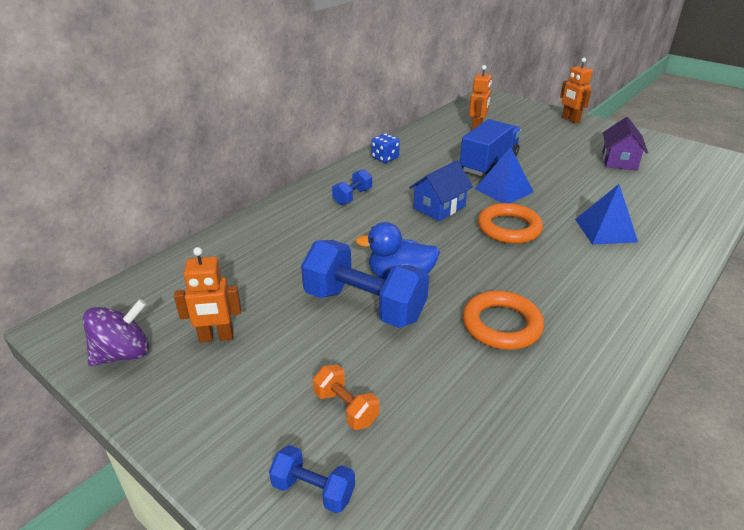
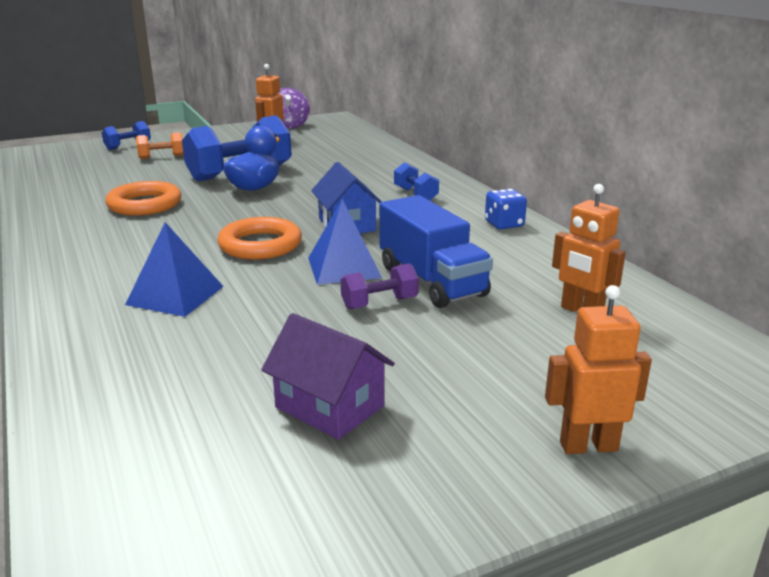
camera: 115 degrees right, 10 degrees down
none -> purple dumbbell [341,263,419,310]

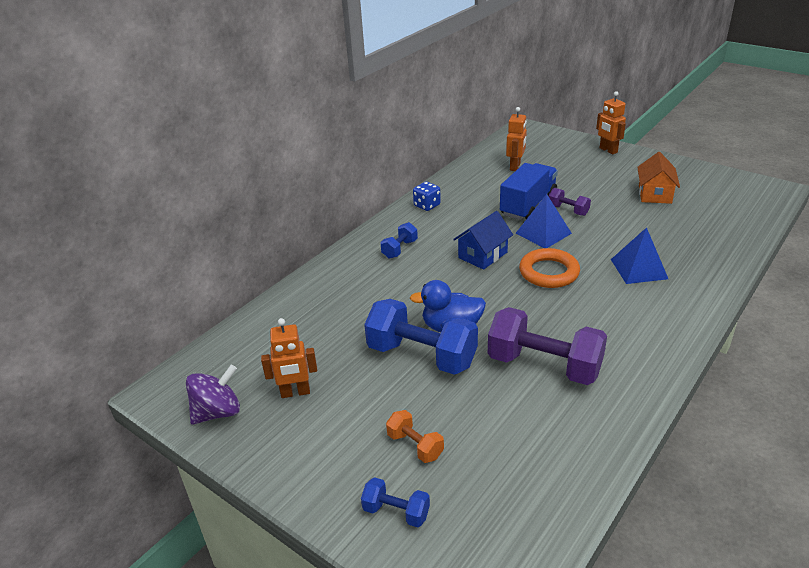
camera: 115 degrees left, 10 degrees up
orange ring [105,181,181,216] -> purple dumbbell [488,307,607,385]
purple house [261,313,395,440] -> orange house [637,152,680,204]

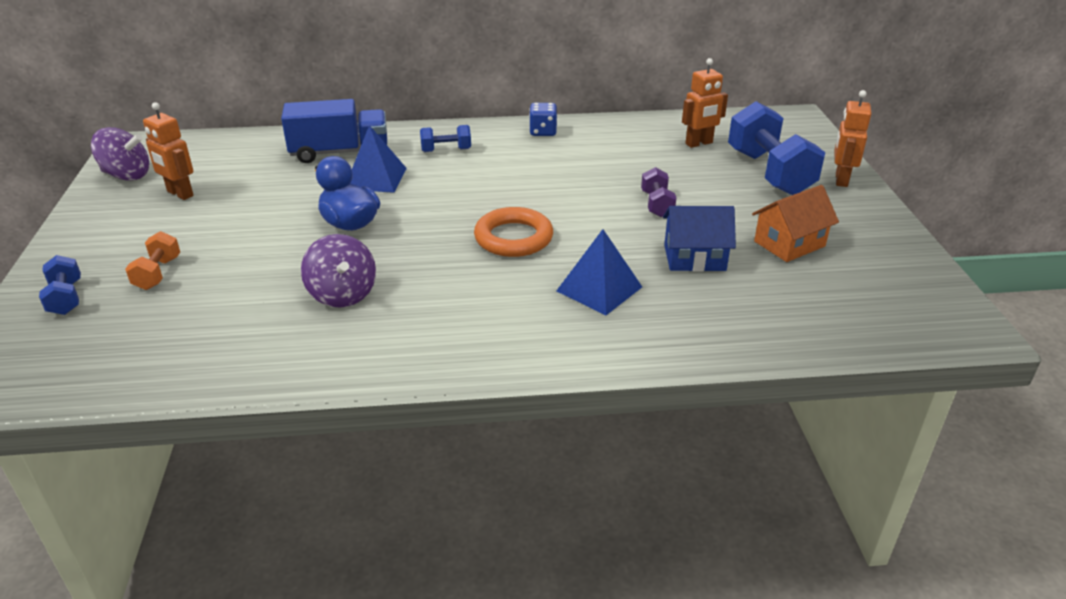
camera: 45 degrees right, 0 degrees up
blue dumbbell [364,299,478,375] -> blue dumbbell moved to [728,101,825,195]
blue house [453,211,513,270] -> blue house moved to [663,206,736,272]
purple dumbbell [488,307,607,385] -> purple spinning top [301,234,376,308]
blue truck [500,163,558,220] -> blue truck moved to [281,99,387,163]
blue pyramid [516,194,572,248] -> blue pyramid moved to [351,125,407,193]

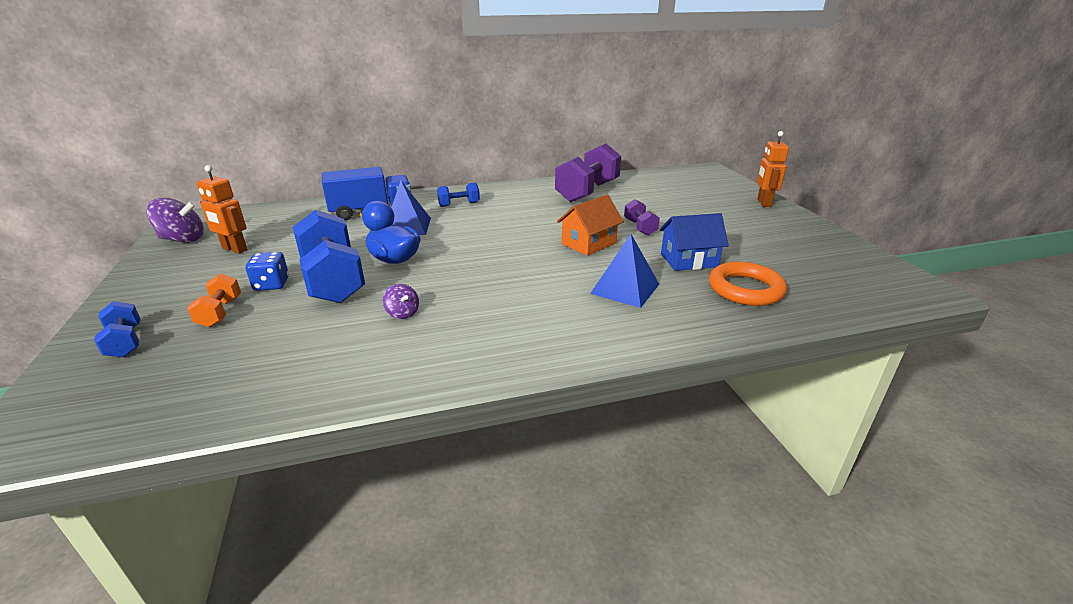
camera: 10 degrees left, 5 degrees down
purple spinning top [301,234,376,308] -> purple spinning top [383,284,419,319], size x0.54
orange ring [474,207,553,257] -> orange ring moved to [709,262,787,306]
blue dice [529,103,557,136] -> blue dice moved to [246,252,289,291]
orange robot [682,58,728,148] -> none
blue dumbbell [728,101,825,195] -> blue dumbbell moved to [293,210,365,303]
orange house [752,185,839,262] -> orange house moved to [557,195,624,256]
none -> purple dumbbell [555,144,621,203]

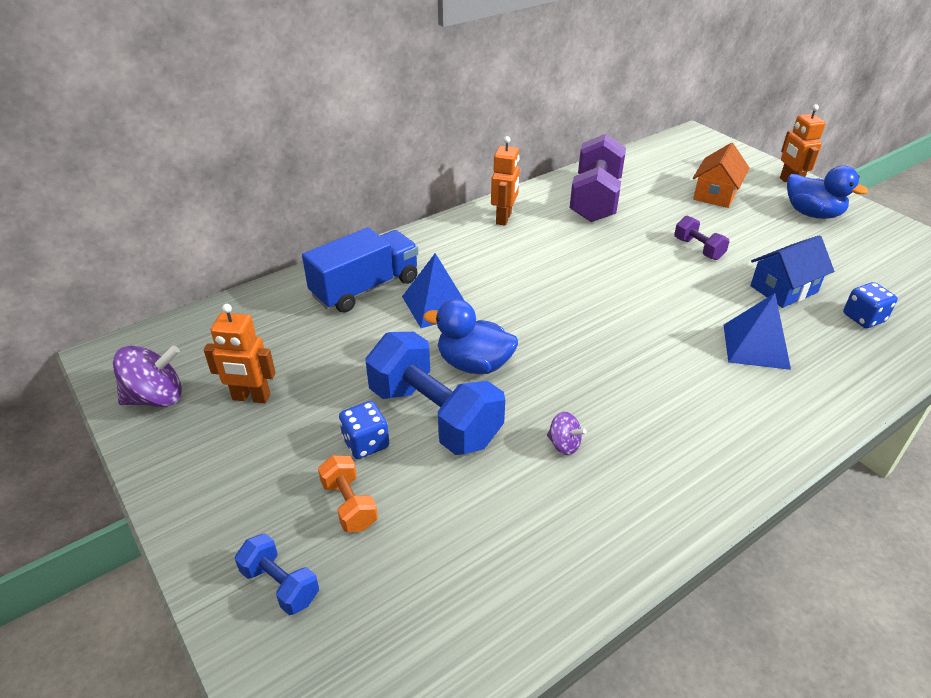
camera: 20 degrees left, 10 degrees up
blue dumbbell [437,183,480,207] -> none
orange house [557,195,624,256] -> orange house moved to [693,143,750,208]
orange ring [709,262,787,306] -> blue dice [843,282,898,328]
none -> orange robot [491,136,520,226]
none -> blue duck [787,166,868,219]

